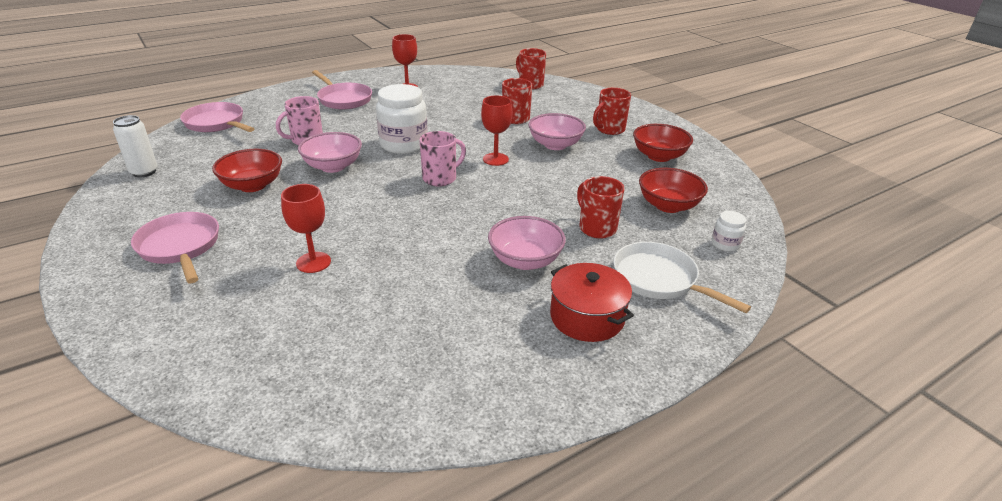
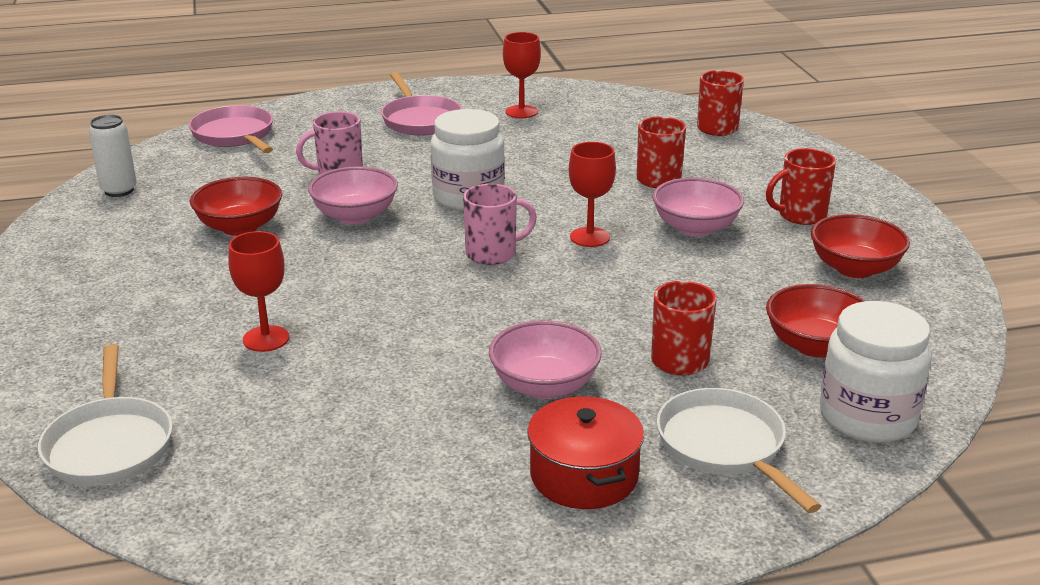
camera: 20 degrees right, 5 degrees down
pink pan [131,212,219,283] -> none
white jar [712,211,746,252] -> white jar [820,301,932,443], size x2.14
none -> white pan [38,344,173,486]

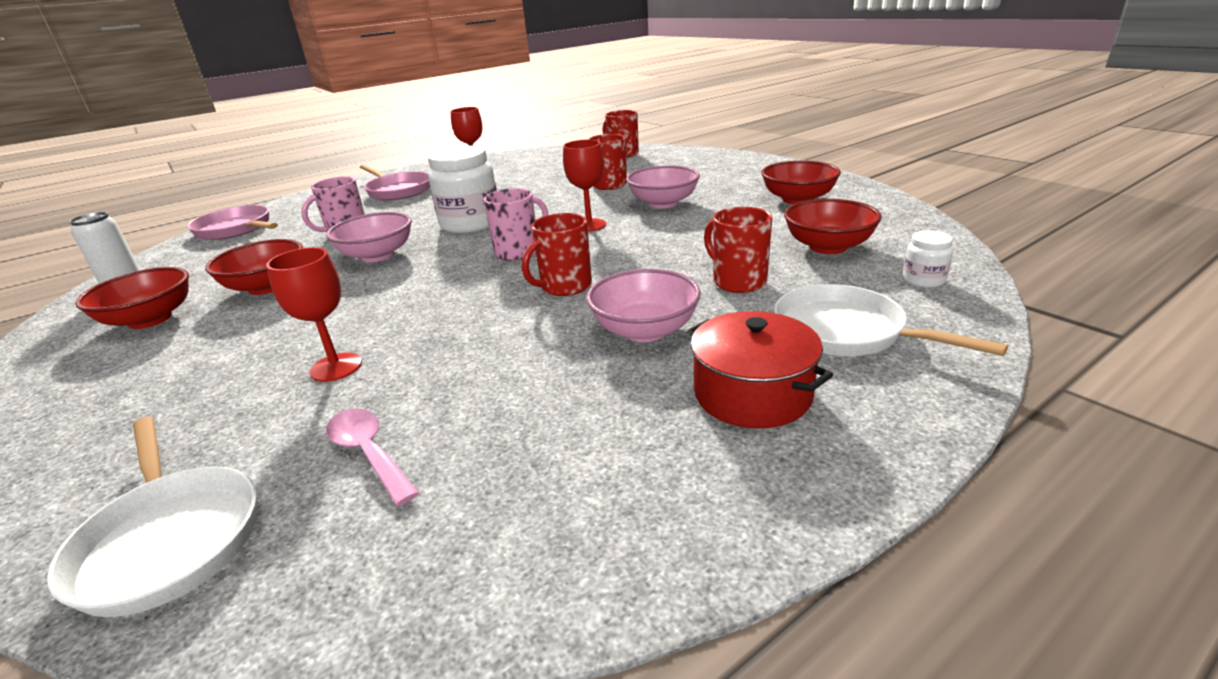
camera: 20 degrees left, 0 degrees up
red mug [766,148,836,225] -> red mug moved to [522,213,592,296]
white jar [820,301,932,443] -> white jar [903,231,953,288], size x0.47
none -> red bowl [75,267,189,329]
none -> pink spoon [326,408,419,506]

